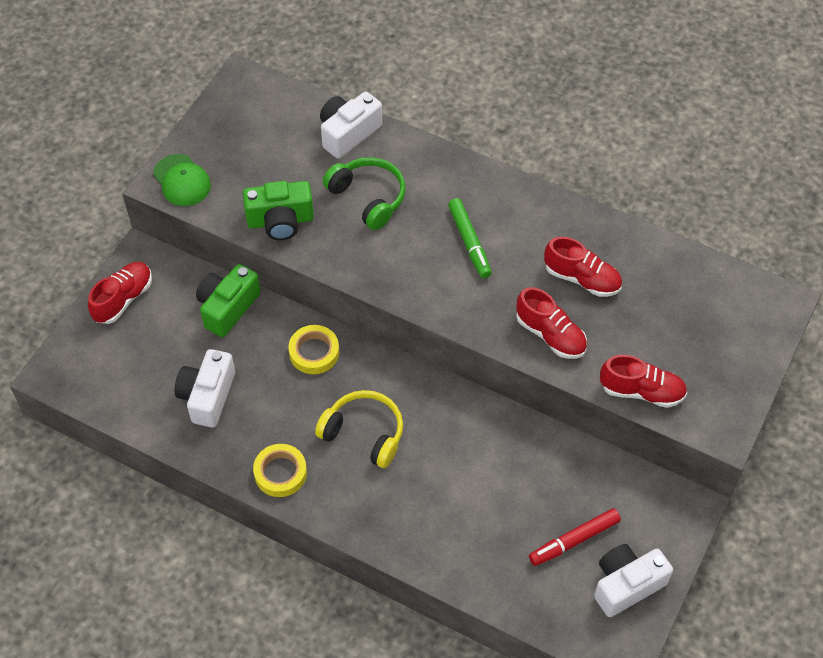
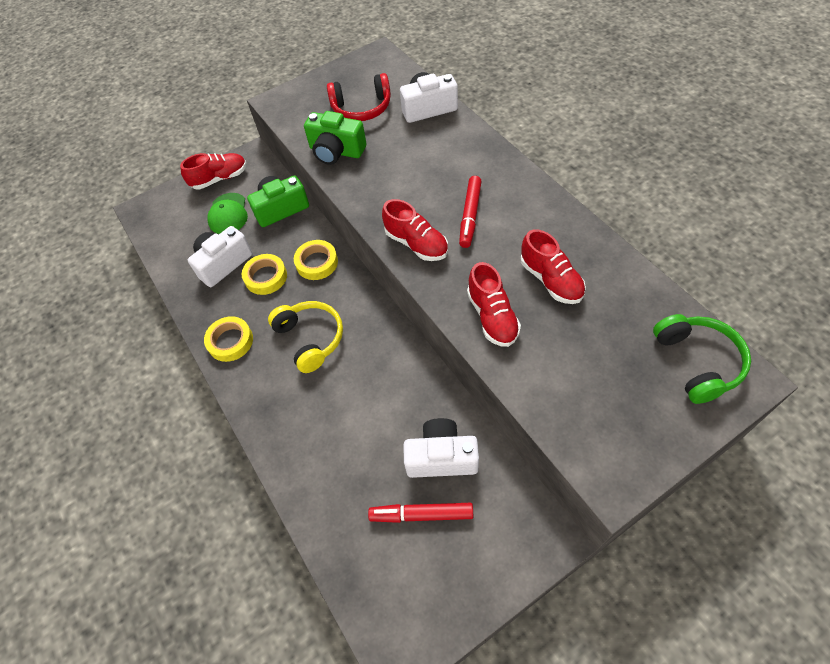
camera: 35 degrees right, 0 degrees up
green cap [153,154,211,206] -> green cap moved to [207,193,248,234]
green headphones [323,157,406,230] -> green headphones moved to [653,314,751,404]
green marker [448,198,492,278] -> red marker [459,176,482,248]
white camera [594,544,673,617] -> white camera moved to [403,418,479,478]
red shoe [600,355,687,408] -> red shoe moved to [382,199,448,261]
none -> yellow tape [242,254,287,295]
none -> red headphones [327,73,391,121]

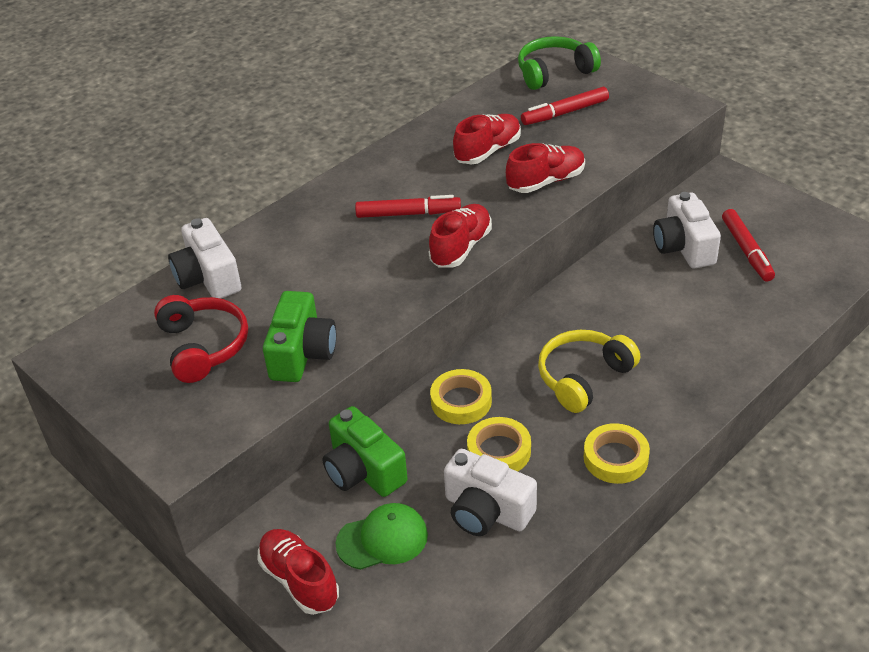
camera: 105 degrees left, 15 degrees down
none -> red marker [521,87,609,125]

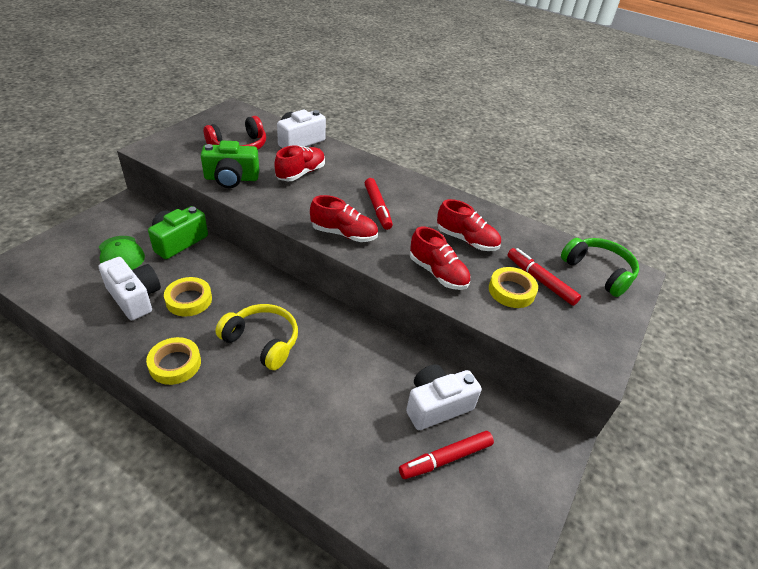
camera: 70 degrees right, 0 degrees up
red shoe [257,529,339,615] -> red shoe moved to [274,145,325,181]
yellow tape [430,369,492,424] -> yellow tape moved to [489,267,538,308]
white camera [444,449,537,536] -> white camera turned 120 degrees clockwise [99,257,161,320]

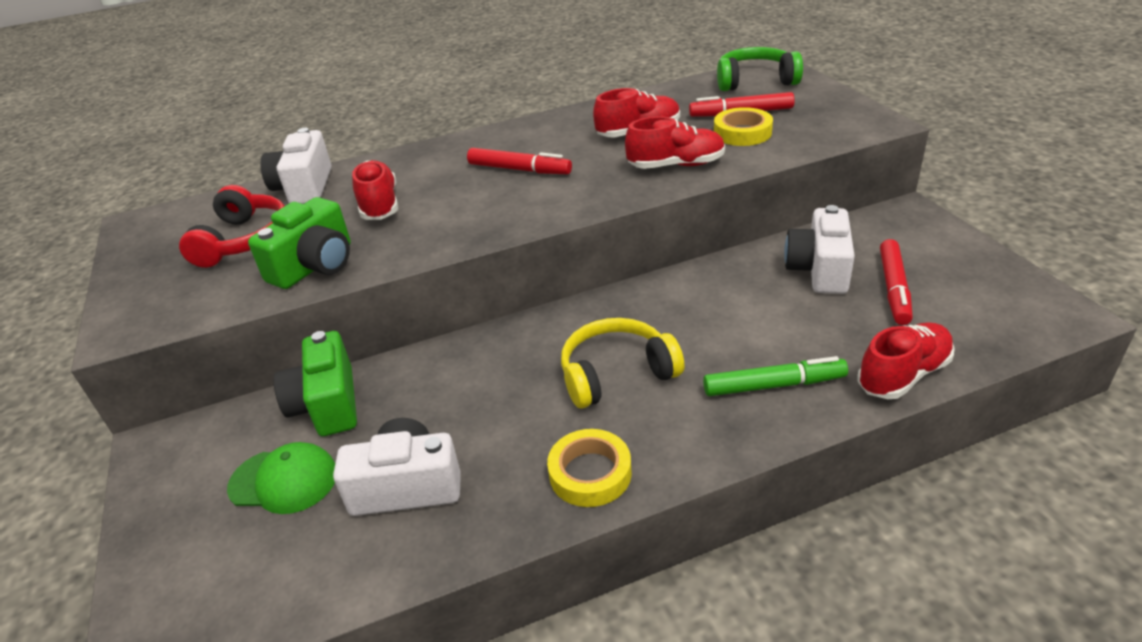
camera: 45 degrees left, 5 degrees down
yellow tape [164,277,212,316] -> none
red shoe [310,195,378,242] -> red shoe moved to [857,322,955,399]
none -> green marker [703,356,848,396]

